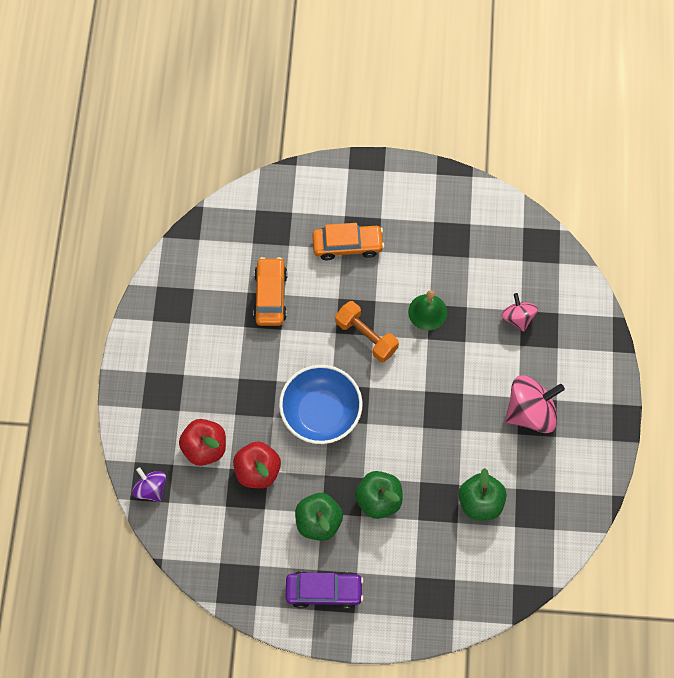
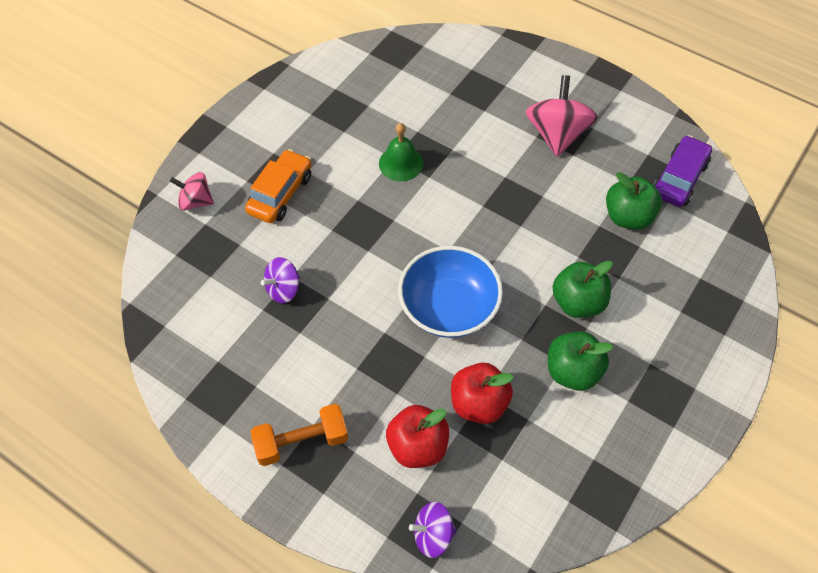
camera: 60 degrees left, 10 degrees down
orange car [253,257,287,326] -> purple spinning top [261,257,300,303]
purple car [286,571,364,609] -> purple car moved to [653,135,712,207]
orange dumbbell [335,301,399,362] -> orange dumbbell moved to [251,404,348,466]
pink spinning top [501,293,538,332] -> pink spinning top moved to [170,172,214,211]

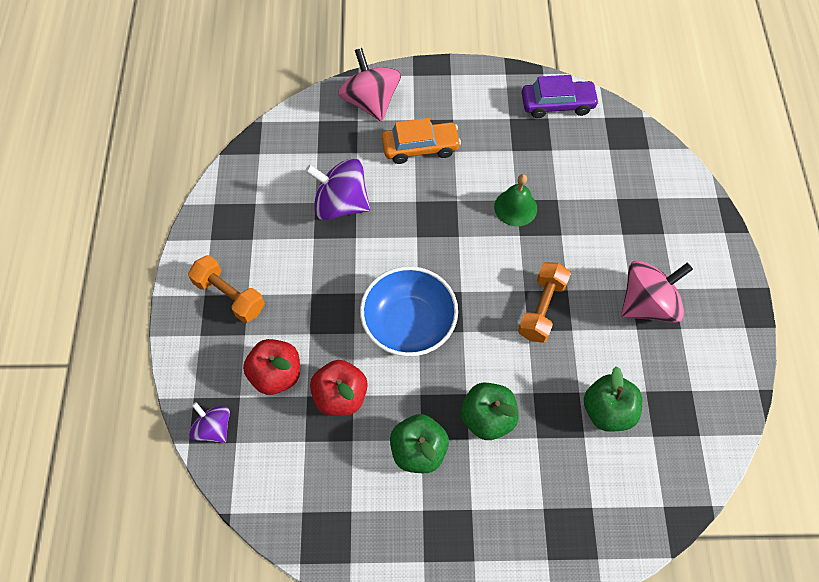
camera: 55 degrees right, 5 degrees up
pink spinning top [170,172,214,211] -> pink spinning top [338,48,401,122], size x1.71
purple spinning top [261,257,300,303] -> purple spinning top [305,158,370,220], size x1.71
purple car [653,135,712,207] -> purple car moved to [522,75,599,118]
none -> orange dumbbell [518,262,571,343]

